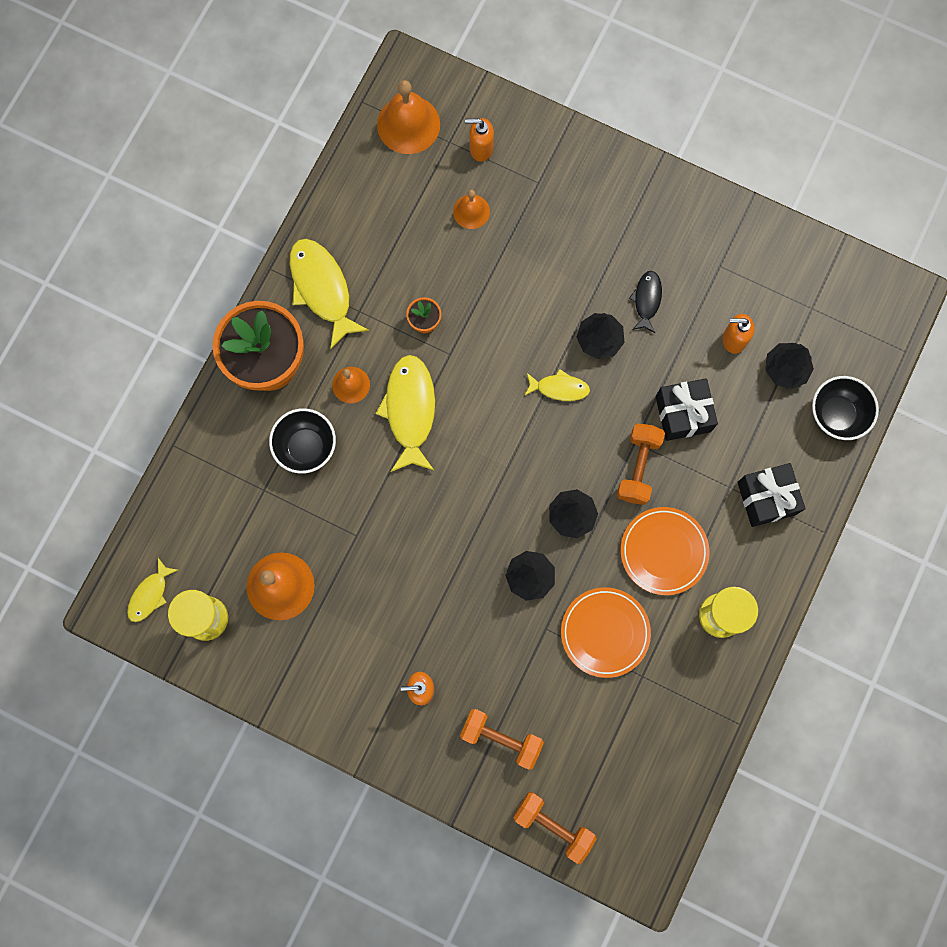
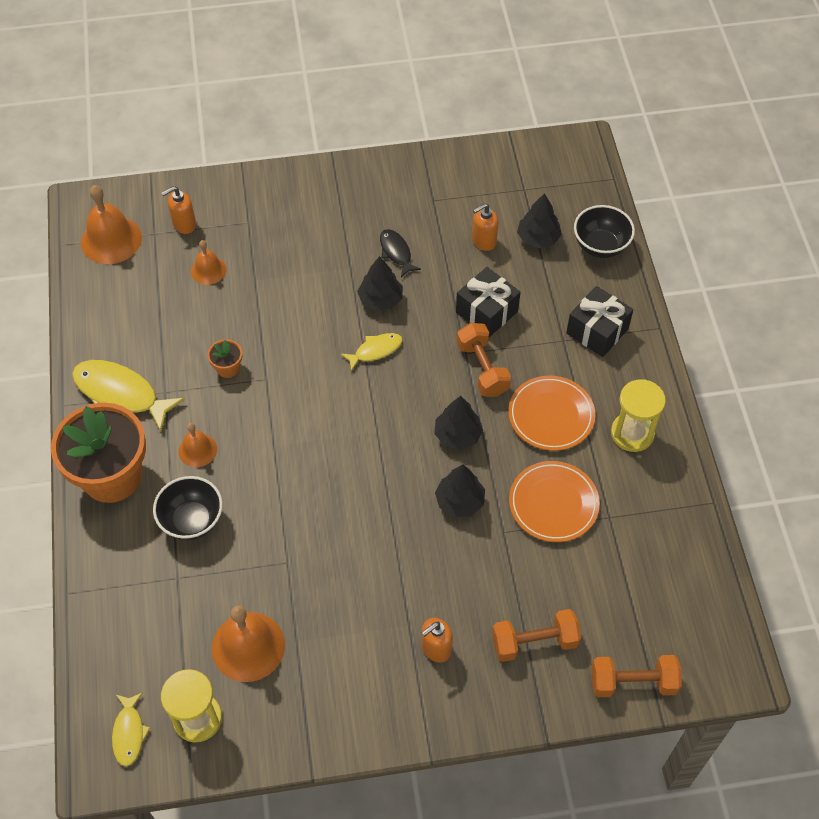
camera: 35 degrees left, 20 degrees down
yellow fish [375,355,435,472] -> none

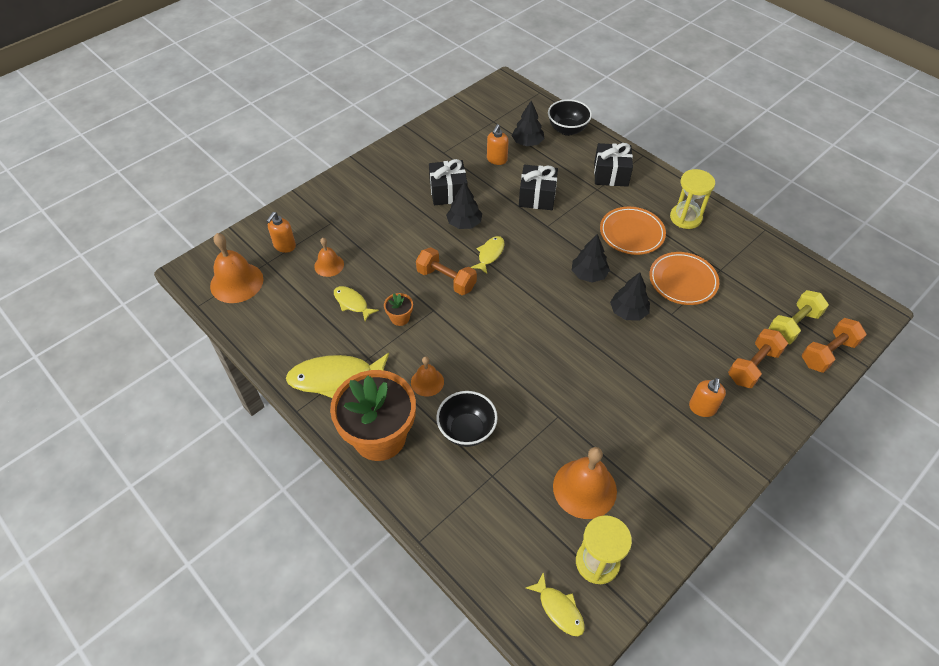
camera: 35 degrees left, 5 degrees down
black fish [380,229,421,277] -> black gift [429,159,468,205]
orange dumbbell [457,323,511,397] -> orange dumbbell moved to [416,247,477,295]
none -> yellow fish [334,286,379,321]
none -> yellow dumbbell [768,290,829,344]

